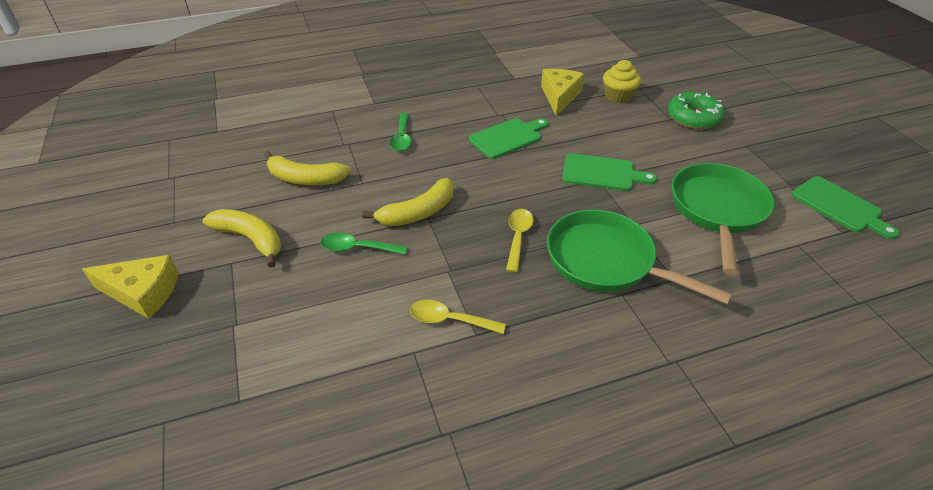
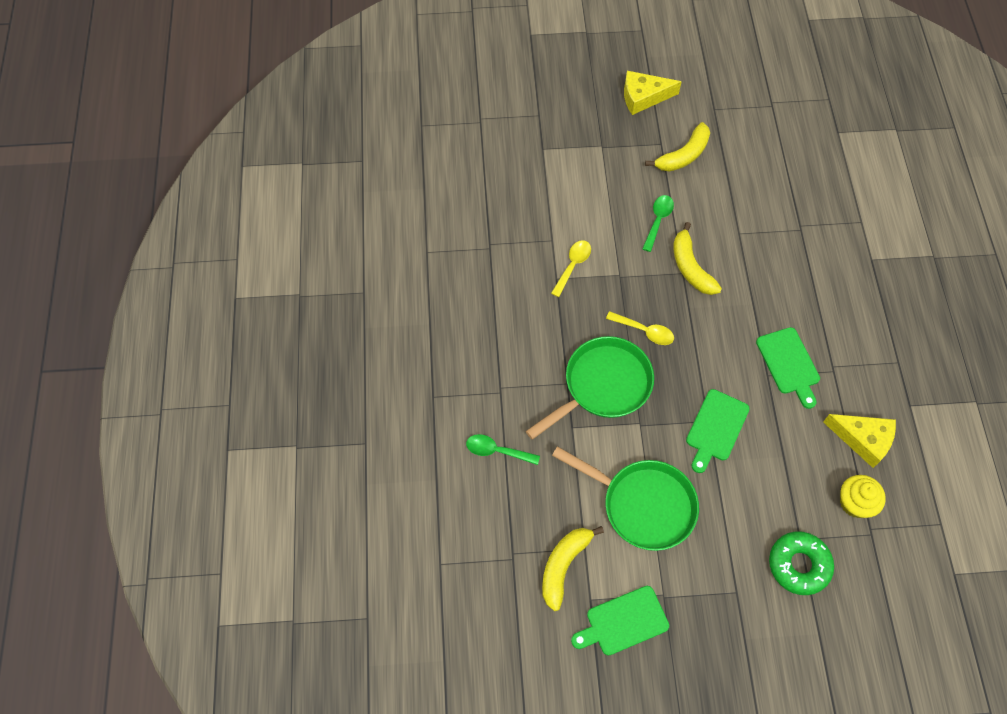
camera: 105 degrees right, 20 degrees up
yellow cheese [82,255,179,319] -> yellow cheese turned 60 degrees clockwise [624,71,682,115]
yellow banana [264,151,351,185] -> yellow banana moved to [542,526,604,611]
green spoon [390,113,412,151] -> green spoon moved to [466,434,540,465]

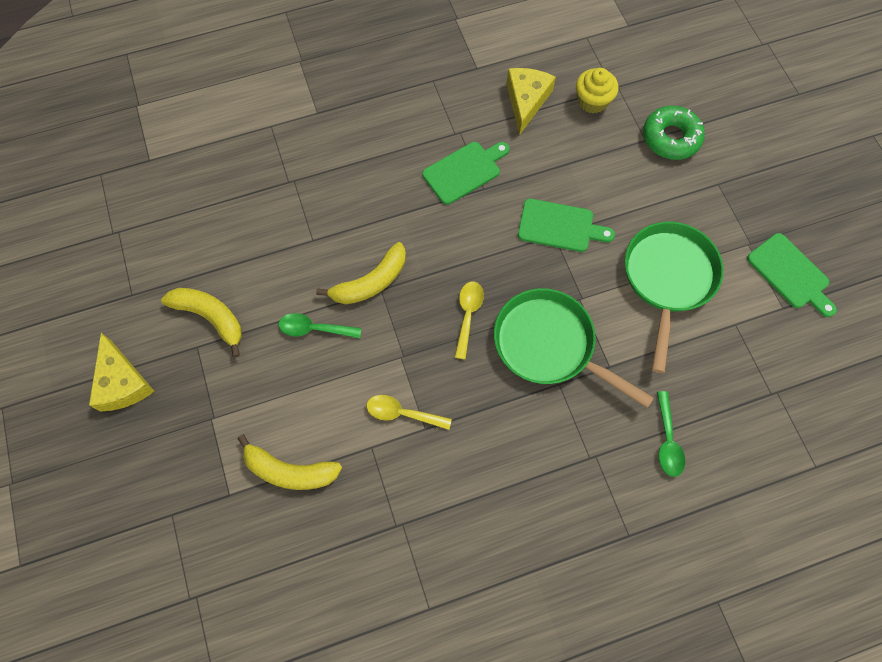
camera: 105 degrees left, 5 degrees up
yellow banana [542,526,604,611] -> yellow banana moved to [237,434,342,490]

